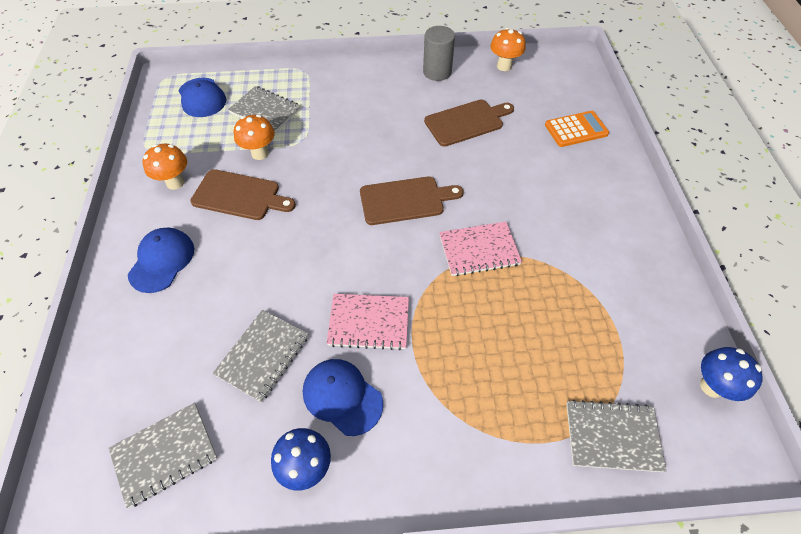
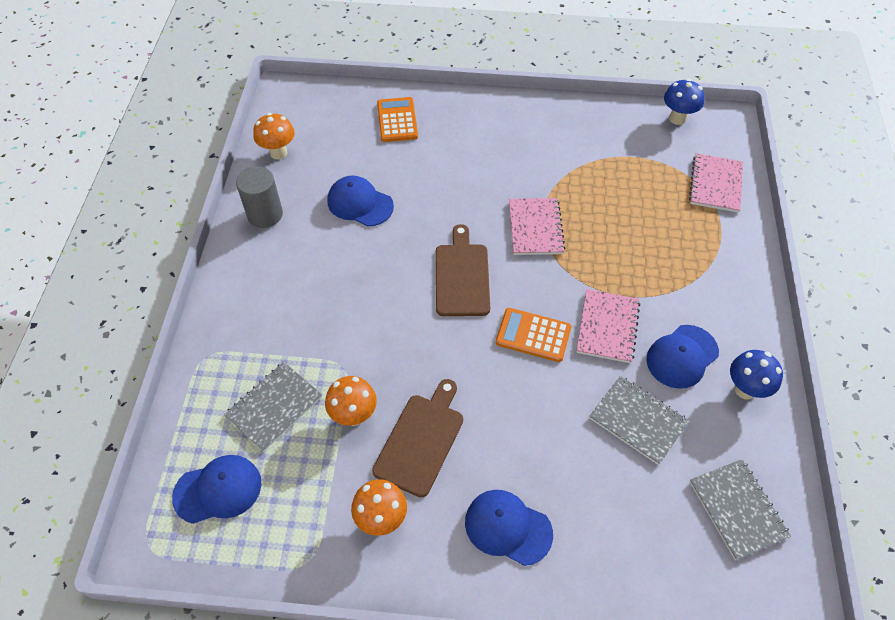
camera: 80 degrees left, 0 degrees up
brown cutting board [424,100,514,147] -> blue cap [327,176,394,227]
grey notebook [566,400,666,472] -> pink notebook [689,153,743,213]
none -> orange calculator [496,308,571,362]

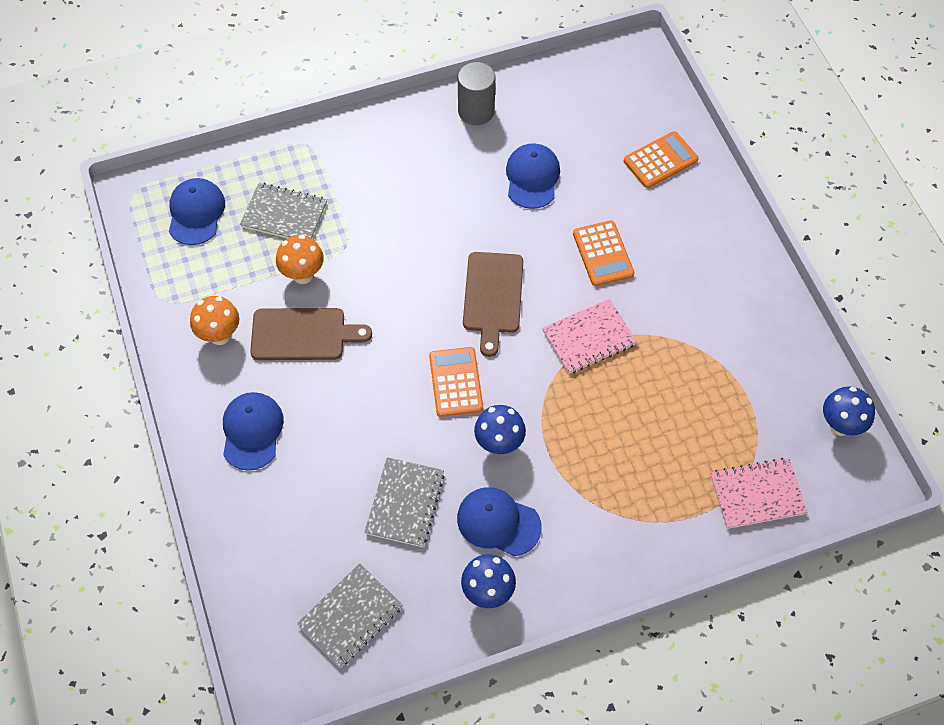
camera: 65 degrees right, 5 degrees up
blue cap [172,455,261,524] -> blue cap turned 135 degrees counterclockwise [169,178,225,245]
orange mushroom [253,113,295,159] -> none
brown cutting board [436,224,490,316] -> brown cutting board turned 120 degrees clockwise [463,252,523,357]
pink notebook [576,289,640,363] -> blue mushroom [474,405,526,454]
none -> orange calculator [573,220,635,286]

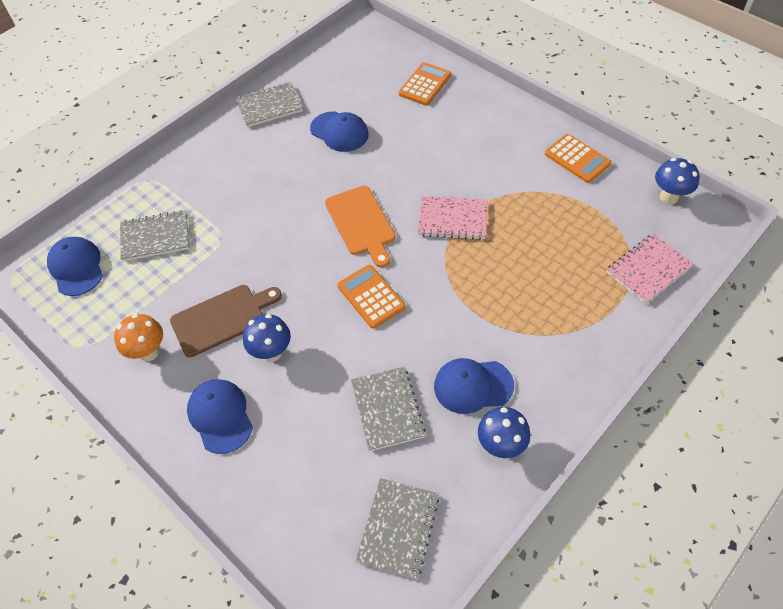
camera: 25 degrees left, 5 degrees down
orange mushroom [276,235,324,284] -> none
grey cylinder [458,62,495,125] -> grey notebook [235,82,303,127]
brown cutting board [463,252,523,357] -> orange cutting board [325,186,396,268]
blue mushroom [474,405,526,454] -> blue mushroom moved to [243,314,291,362]
blue cap [506,143,560,209] -> blue cap turned 150 degrees clockwise [310,111,369,152]
pink notebook [542,299,637,374] -> pink notebook turned 60 degrees clockwise [418,196,487,240]
orange calculator [573,220,635,286] -> orange calculator moved to [545,134,612,183]

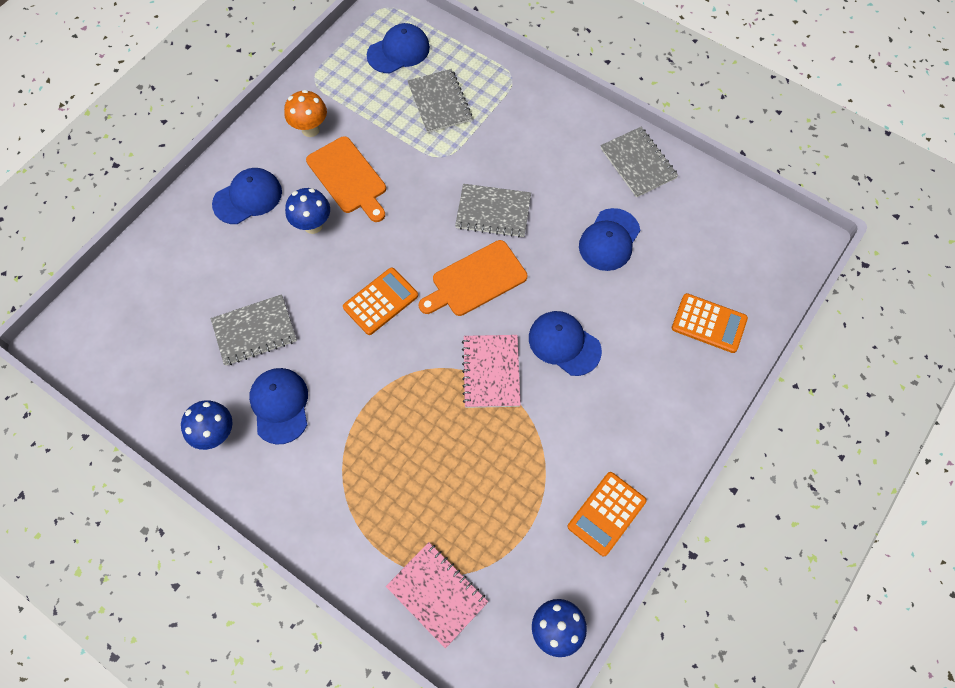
camera: 80 degrees right, 10 degrees up
brown cutting board [170,285,282,357] -> orange cutting board [306,136,386,222]
grey notebook [356,478,439,579] -> grey notebook moved to [455,184,531,238]
none -> blue cap [529,311,602,376]

